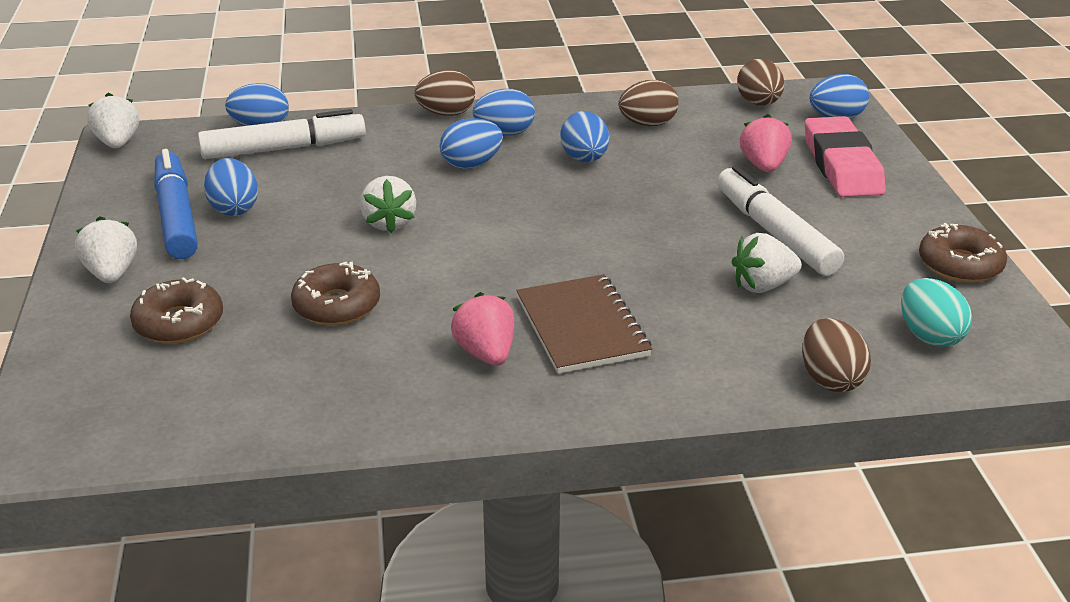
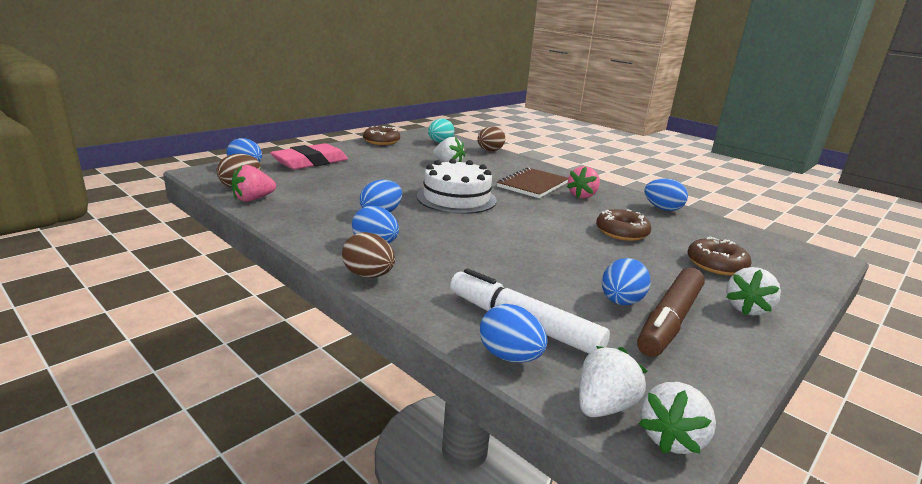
camera: 130 degrees left, 10 degrees down
blue marker [154,149,198,259] -> brown marker [637,268,705,357]
white strawberry [360,176,416,233] -> white strawberry moved to [579,346,647,417]
blue egg [440,118,503,169] -> blue egg moved to [644,178,688,211]
brown egg [618,80,679,126] -> none
white marker [717,166,844,276] -> none
pink strawberry [740,114,792,172] -> pink strawberry moved to [231,165,276,202]
none -> white cake [417,159,497,214]

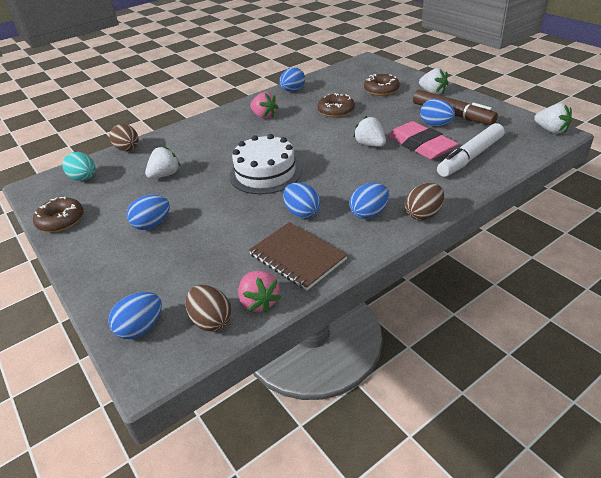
camera: 75 degrees left, 15 degrees up
pink eraser [270,143,348,169] -> pink eraser moved to [388,121,458,160]
blue egg [480,304,547,363] -> blue egg moved to [127,195,170,230]
brown notebook [497,167,568,198] -> brown notebook moved to [249,222,348,290]
white strawberry [579,346,647,417] -> white strawberry moved to [353,116,386,147]

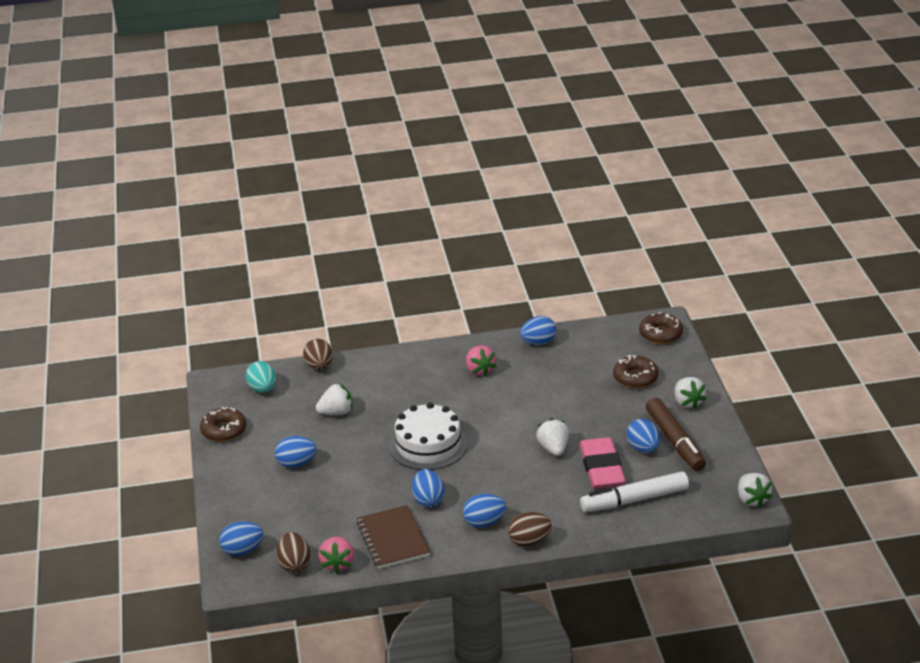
camera: 25 degrees right, 5 degrees down
brown donut [317,93,355,117] -> brown donut moved to [639,312,683,344]

